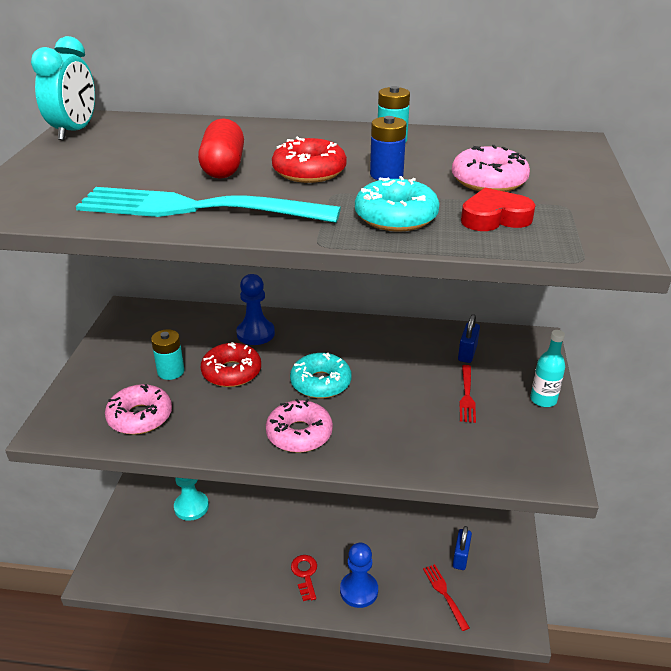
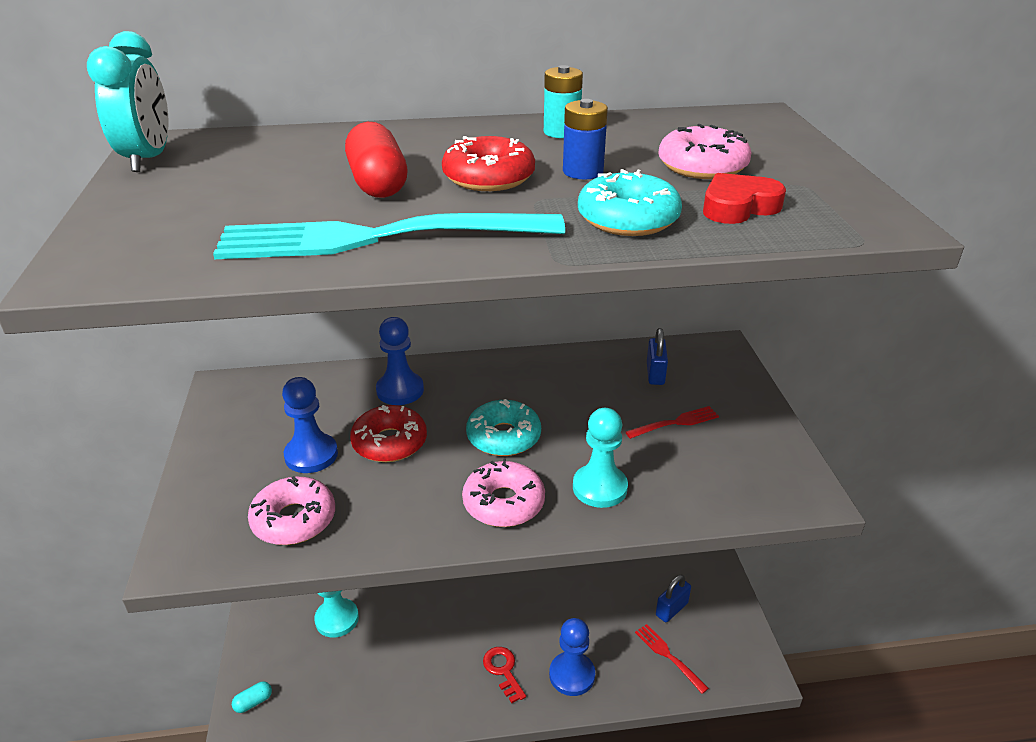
camera: 15 degrees left, 0 degrees up
turquoise battery [151,329,184,380] -> blue pawn [282,377,338,473]
blue padlock [453,526,472,570] -> blue padlock turned 45 degrees clockwise [656,575,691,622]
red fork [459,365,476,423] -> red fork turned 105 degrees counterclockwise [626,406,719,439]
turquoise bottle [530,330,565,407] -> none
none -> turquoise capsule [232,682,272,713]
none -> turquoise pawn [573,408,628,508]

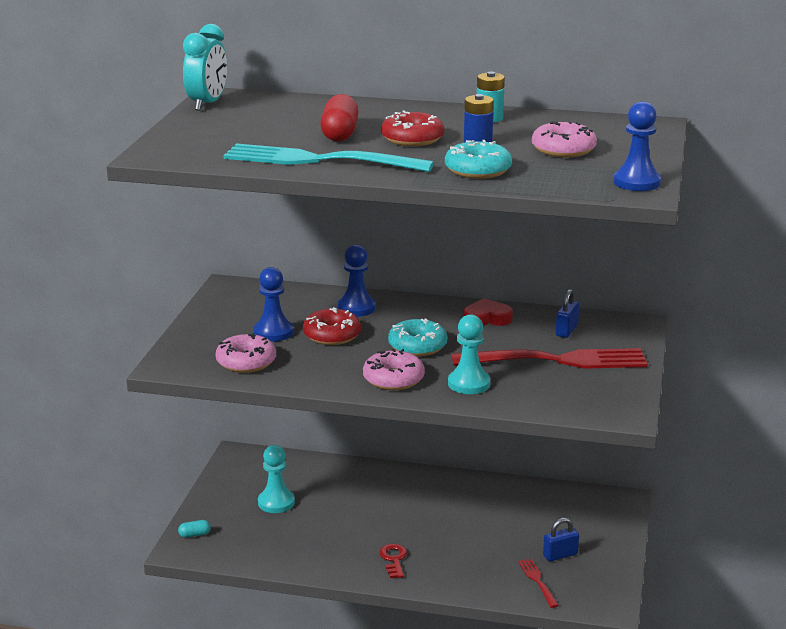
camera: 20 degrees right, 10 degrees down
blue pawn [549,618,595,696] -> blue pawn moved to [613,101,661,191]
red fork [626,406,719,439] -> red fork [452,348,648,369], size x2.34
red heart [703,173,786,224] -> red heart moved to [463,298,513,326]

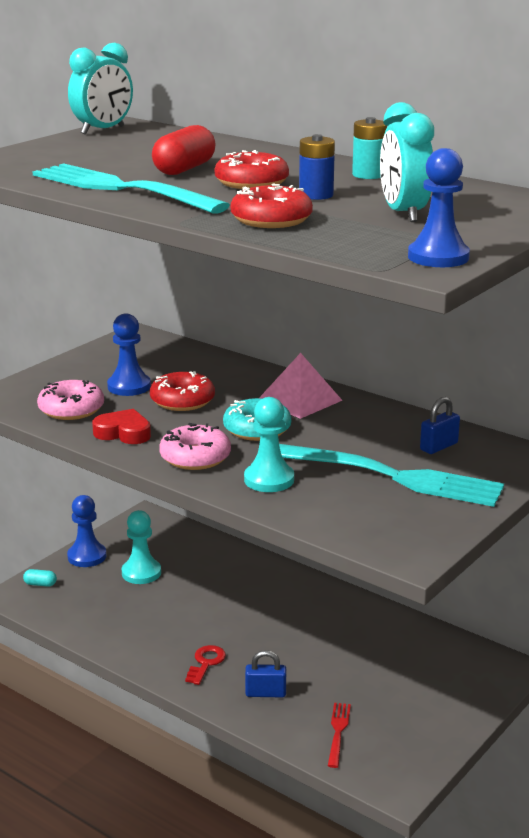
camera: 25 degrees right, 0 degrees up
blue pawn [338,244,376,317] -> blue pawn moved to [67,495,106,567]
turquoise donut [445,140,512,179] -> red donut [231,183,313,228]
red fork [452,348,648,369] -> turquoise fork [279,444,504,507]
red heart [463,298,513,326] -> red heart moved to [92,409,151,444]
pink donut [532,121,597,157] -> turquoise clock [380,102,434,222]
blue padlock [543,518,579,561] -> blue padlock moved to [245,650,286,697]
none -> pink pyramid [259,353,343,419]

